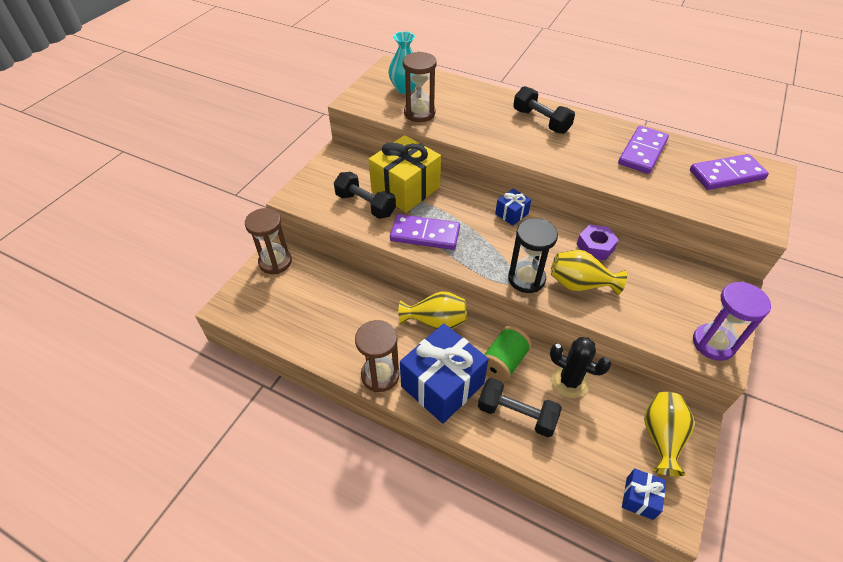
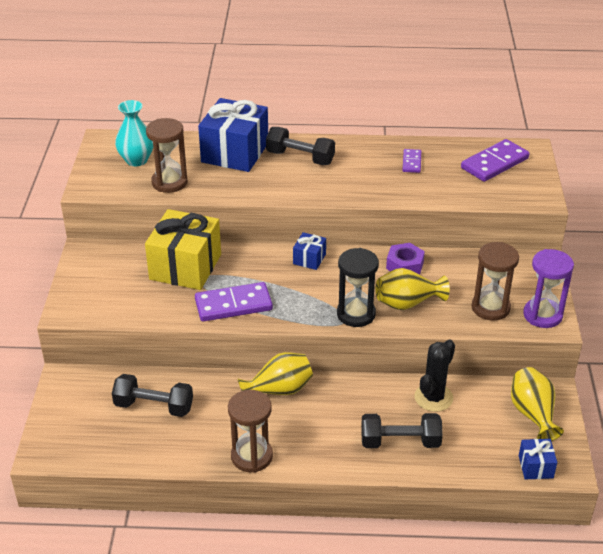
camera: 25 degrees left, 10 degrees down
brown hourglass [245,208,292,274] -> brown hourglass moved to [472,242,519,321]
black dumbbell [334,172,396,219] -> black dumbbell moved to [112,374,193,417]
blue gift [400,324,489,424] -> blue gift moved to [198,98,268,172]
green spool [484,326,532,382] -> none
black cactus [550,337,612,398] -> black cactus turned 60 degrees counterclockwise [414,339,455,412]
purple domino [618,126,669,174] -> purple domino [402,149,421,173], size x0.54

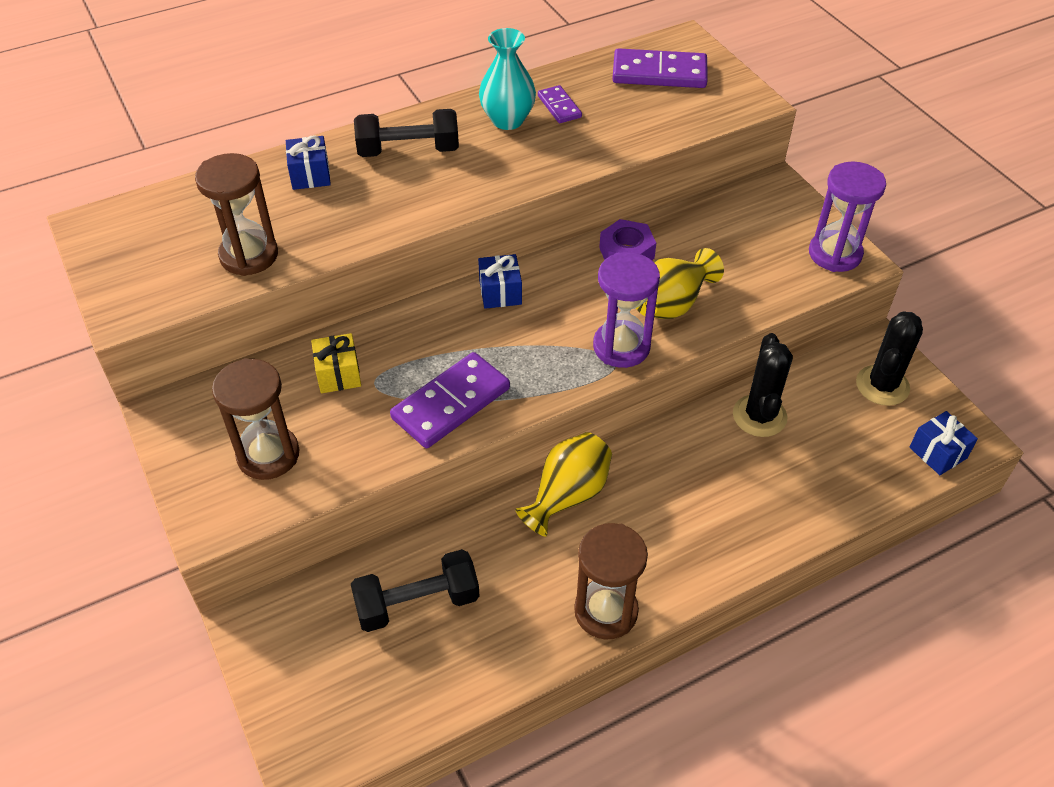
camera: 30 degrees left, 10 degrees up
turquoise vase [115,100,153,166] -> turquoise vase moved to [479,28,536,130]
yellow gift [145,209,221,290] -> yellow gift [311,333,361,393], size x0.46
blue gift [198,98,268,172] -> blue gift [286,135,331,190], size x0.46
black hourglass [337,248,379,327] -> purple hourglass [593,252,660,368]
black dumbbell [361,413,443,448] -> none
purple domino [461,139,530,182] -> purple domino turned 75 degrees clockwise [612,48,708,88]
brown hourglass [472,242,519,321] -> brown hourglass moved to [212,358,299,480]
yellow vase [511,367,564,441] -> black cactus [856,311,923,406]

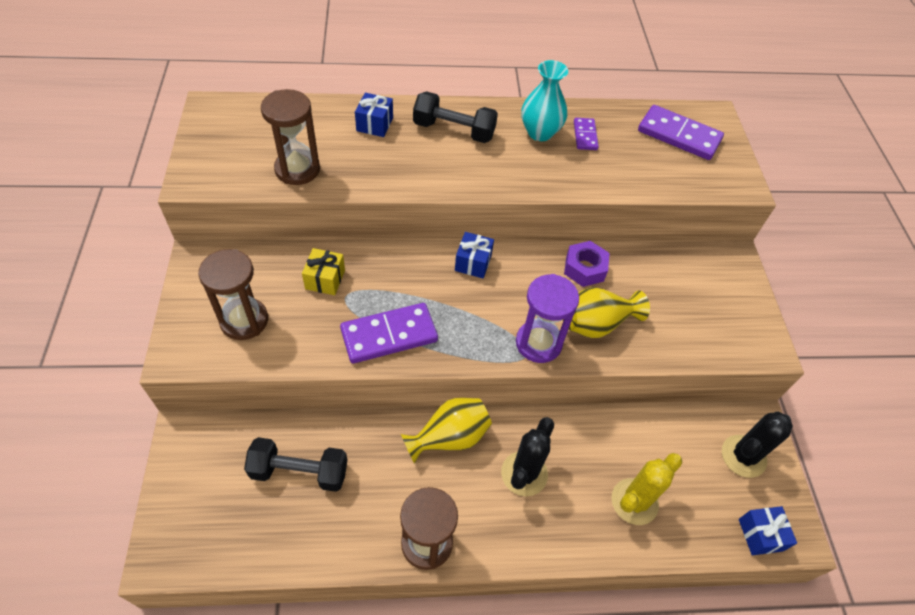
camera: 20 degrees right, 5 degrees up
black cactus [733,333,793,437] -> black cactus moved to [501,417,554,496]
purple hourglass [809,162,886,272] -> none
none -> yellow cactus [611,453,683,525]

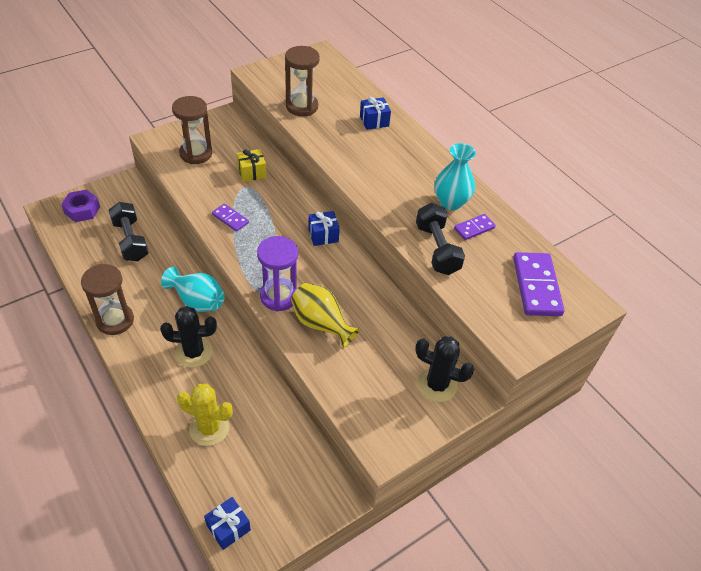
camera: 60 degrees right, 5 degrees down
purple domino [340,303,438,364] -> purple domino [212,203,249,232], size x0.54
yellow vase [401,398,492,464] -> turquoise vase [161,267,225,312]
black dumbbell [413,91,498,143] -> black dumbbell moved to [416,203,465,275]
purple nut [564,241,610,287] -> purple nut moved to [61,189,100,222]
black cactus [722,411,793,478] -> black cactus moved to [415,336,474,402]

